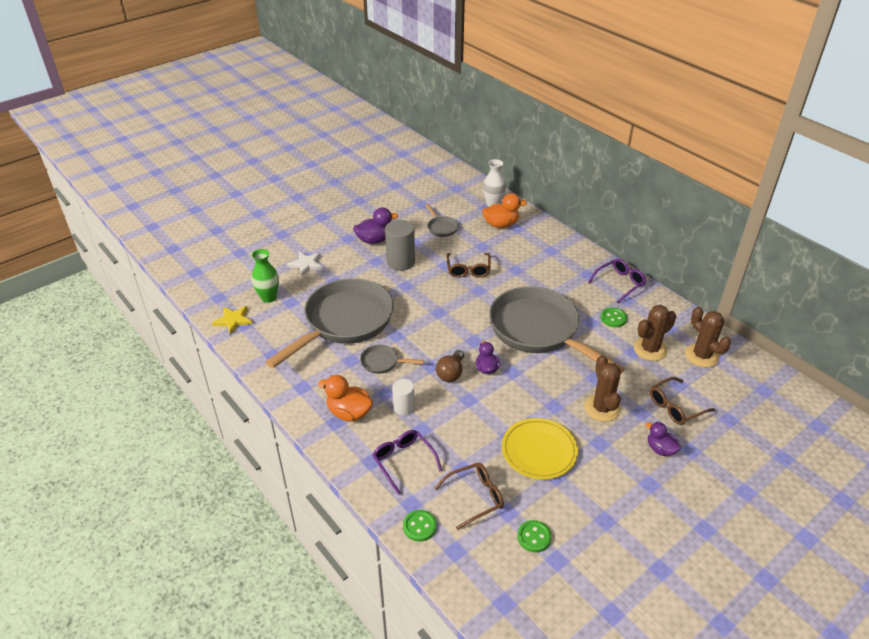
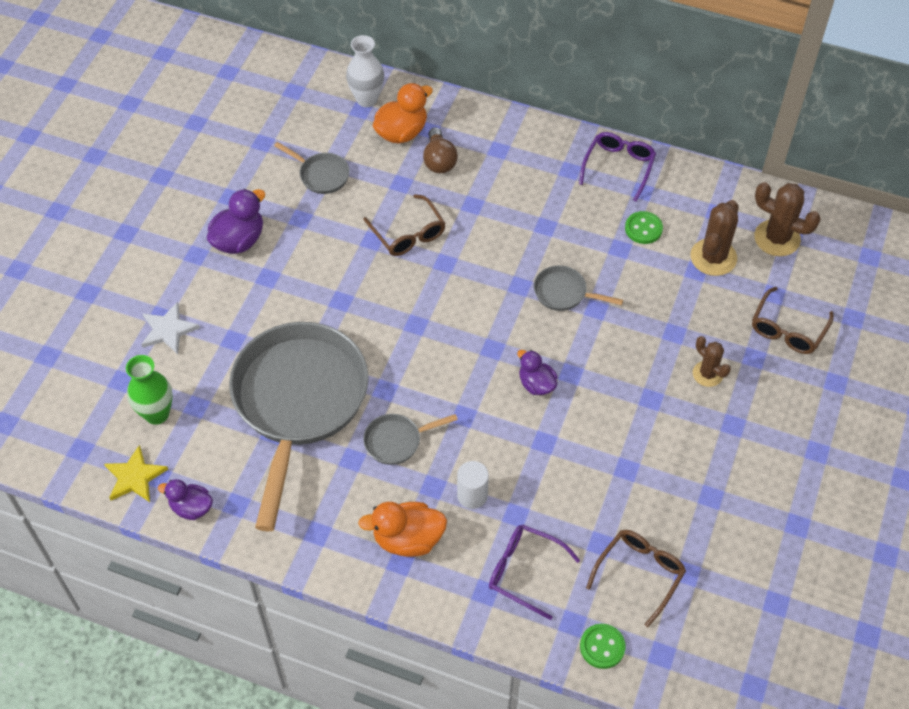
camera: 30 degrees left, 15 degrees up
grey cylinder [385,220,415,271] -> none
brown light bulb [436,350,464,382] -> brown light bulb moved to [423,127,458,173]
grey pan [489,286,625,374] -> grey pan [534,265,623,311], size x0.40
yellow plate [502,418,578,479] -> none
green button [517,520,552,553] -> none
brown cactus [584,355,621,422] -> brown cactus [693,336,731,387], size x0.62
purple duck [646,422,681,456] -> purple duck moved to [158,479,213,520]

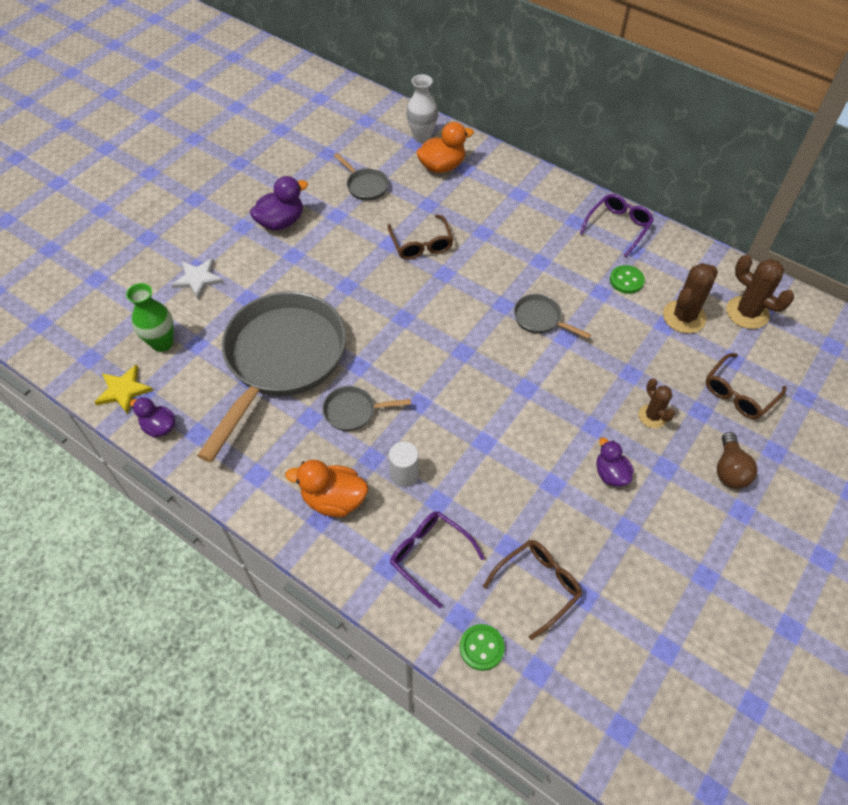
camera: 15 degrees right, 0 degrees up
brown light bulb [423,127,458,173] -> brown light bulb moved to [717,432,757,489]
purple duck [517,350,558,395] -> purple duck moved to [596,438,634,486]

